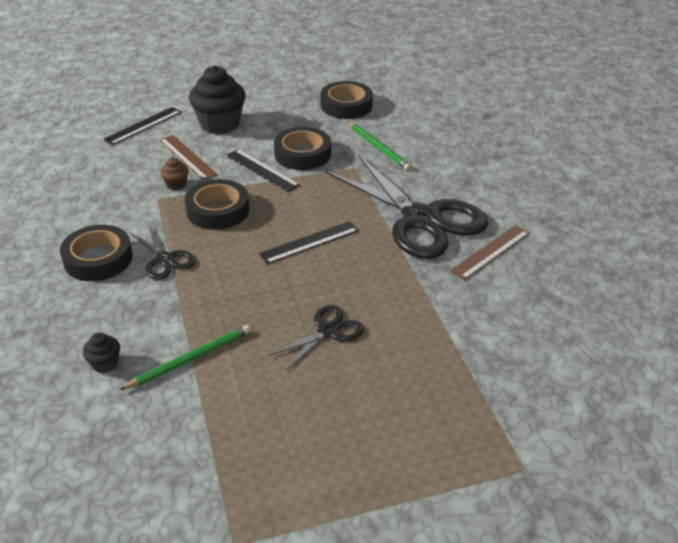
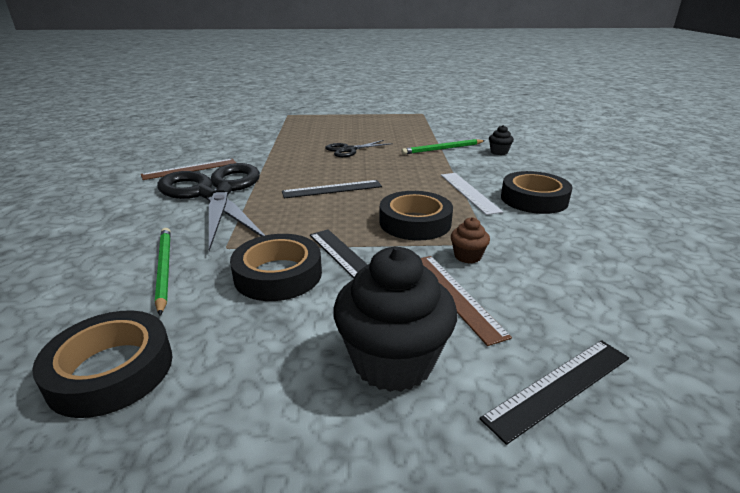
camera: 165 degrees left, 10 degrees down
black scissors [129,225,196,280] -> white ruler [441,173,503,215]

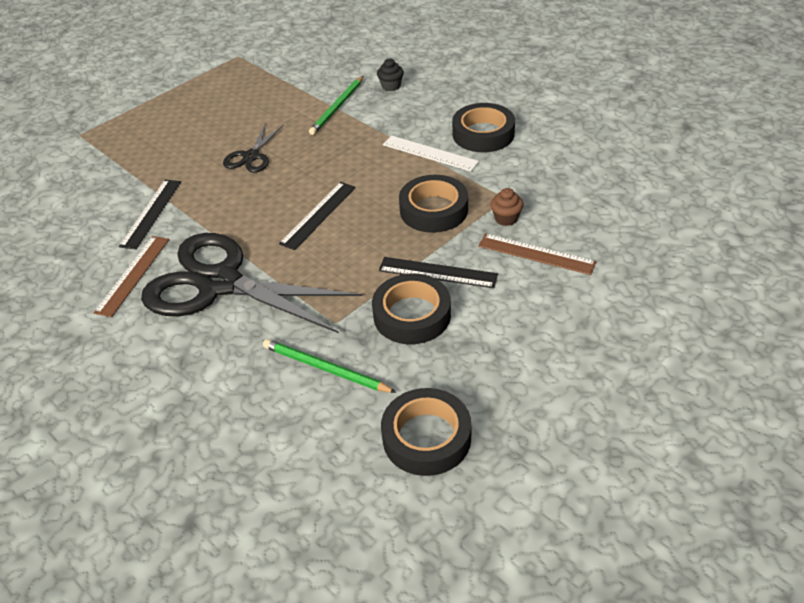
camera: 40 degrees left, 15 degrees up
black cupcake [333,247,457,392] -> none
black ruler [479,340,629,445] -> black ruler moved to [119,180,181,249]

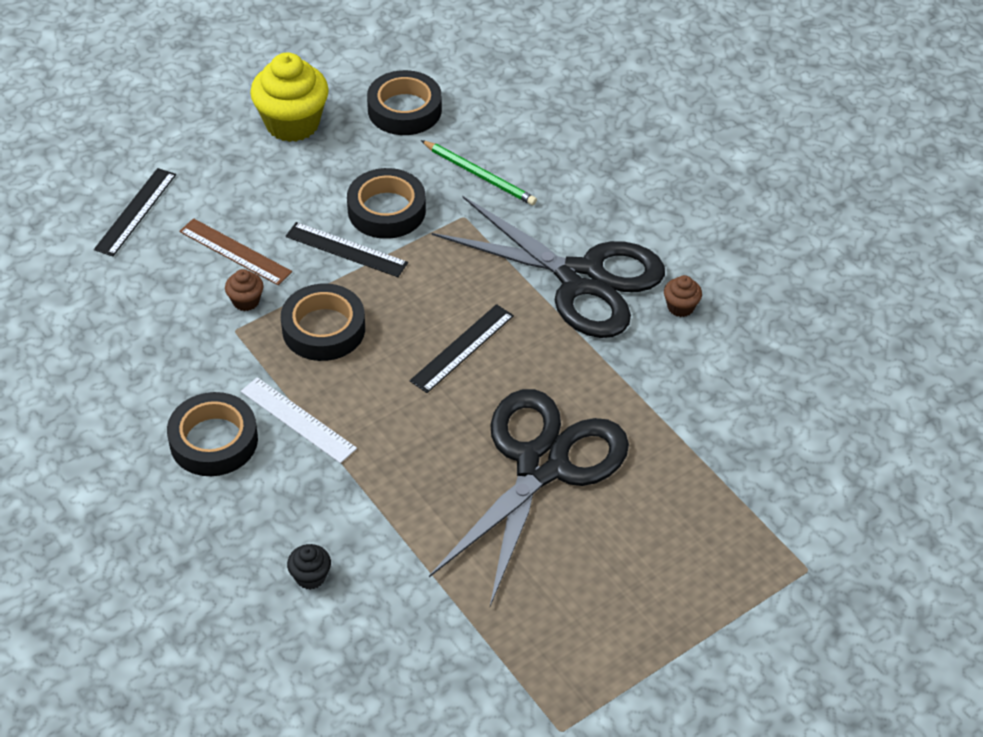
camera: 175 degrees left, 5 degrees up
brown ruler [94,236,169,317] -> brown cupcake [664,275,702,317]
black ruler [119,180,181,249] -> black ruler moved to [94,168,176,256]
black scissors [223,123,284,173] -> black scissors [429,389,629,606], size x2.18
green pencil [309,76,363,135] -> none
none -> yellow cupcake [250,52,329,142]

